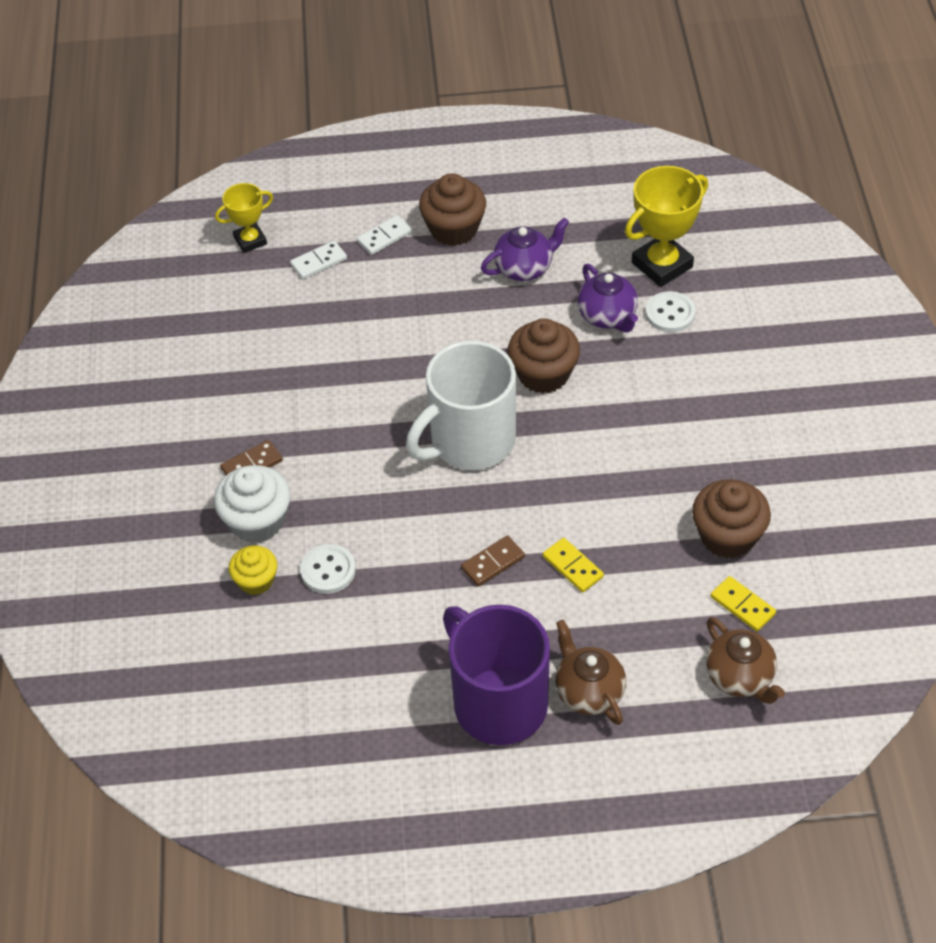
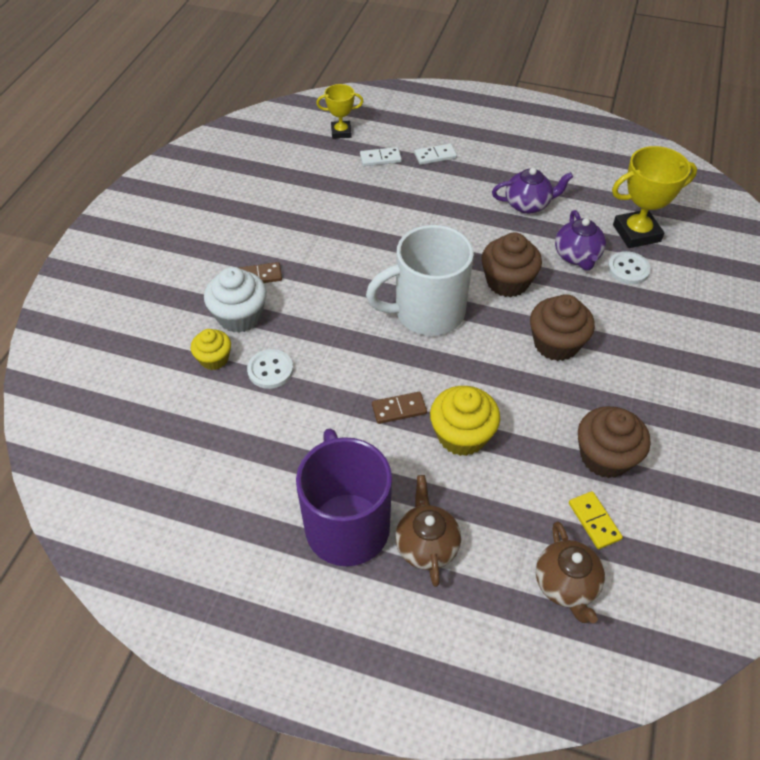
camera: 20 degrees right, 0 degrees up
brown cupcake [419,173,486,246] -> brown cupcake moved to [530,294,595,361]
yellow domino [543,538,604,593] -> yellow cupcake [430,386,500,456]

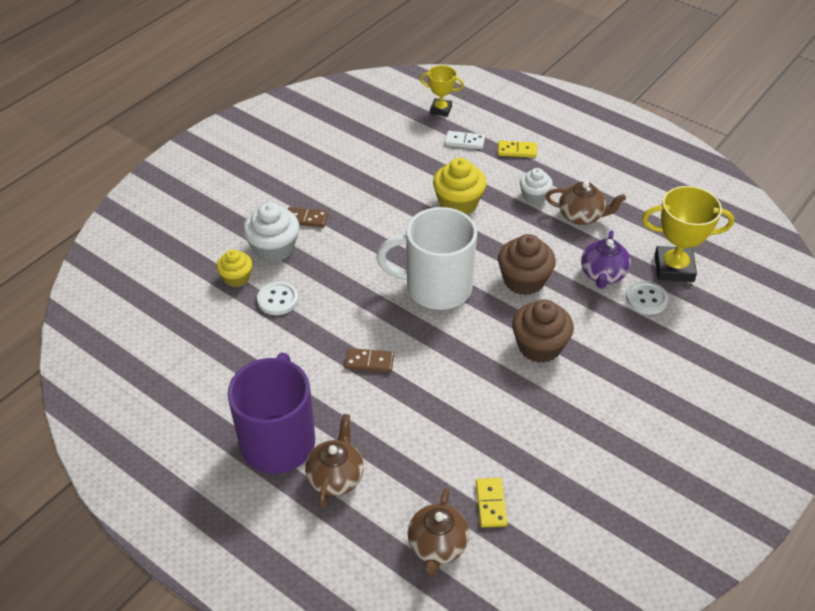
camera: 20 degrees right, 5 degrees down
white domino [414,144,457,165] -> yellow domino [498,141,537,158]
yellow cupcake [430,386,500,456] -> yellow cupcake moved to [433,158,486,214]
purple teapot [492,167,573,214] -> brown teapot [546,181,626,225]
brown cupcake [578,406,650,478] -> none
none -> white cupcake [520,168,553,204]

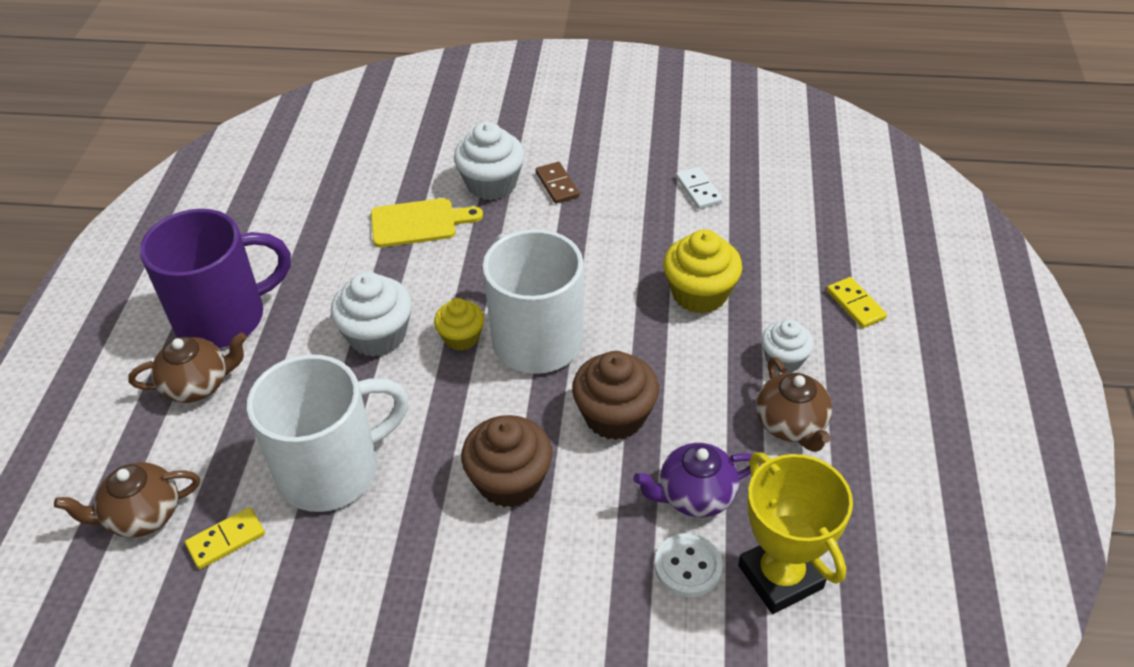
camera: 60 degrees right, 0 degrees up
yellow cupcake [217,249,252,287] -> yellow cupcake moved to [434,298,484,351]
white button [257,281,299,315] -> yellow cutting board [371,198,483,247]
brown domino [345,348,394,372] -> white cupcake [331,272,412,357]
yellow trophy [420,65,464,117] -> none
white domino [445,131,485,149] -> white domino moved to [676,167,723,209]
none -> white mug [247,354,409,512]

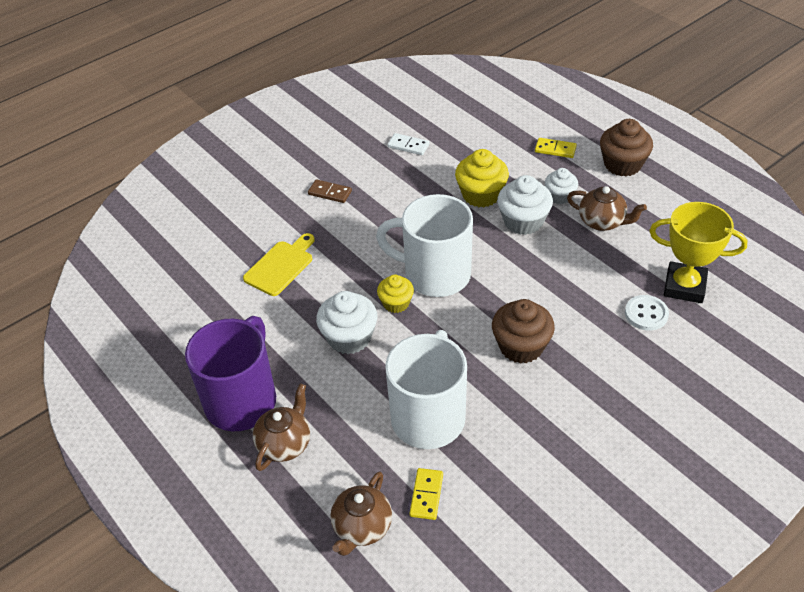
camera: 45 degrees left, 0 degrees up
white cupcake [454,122,525,200] -> white cupcake moved to [497,175,553,235]
brown cupcake [572,351,659,440] -> brown cupcake moved to [600,119,653,177]
purple teapot [633,443,752,517] -> none

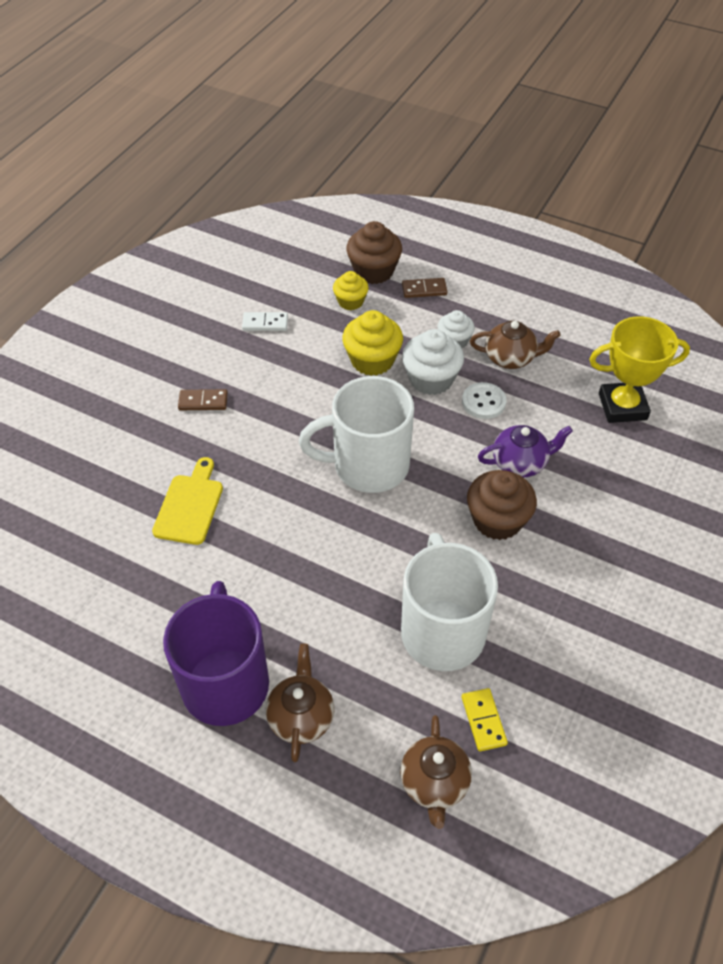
camera: 25 degrees left, 5 degrees up
white cupcake [316,291,377,354] -> none
yellow cupcake [377,275,414,313] -> yellow cupcake moved to [333,271,369,310]
yellow domino [535,138,577,158] -> brown domino [402,278,447,298]
brown cupcake [600,119,653,177] -> brown cupcake moved to [346,221,402,284]
white button [625,295,669,331] -> white button moved to [462,382,506,419]
none -> purple teapot [478,425,573,478]

